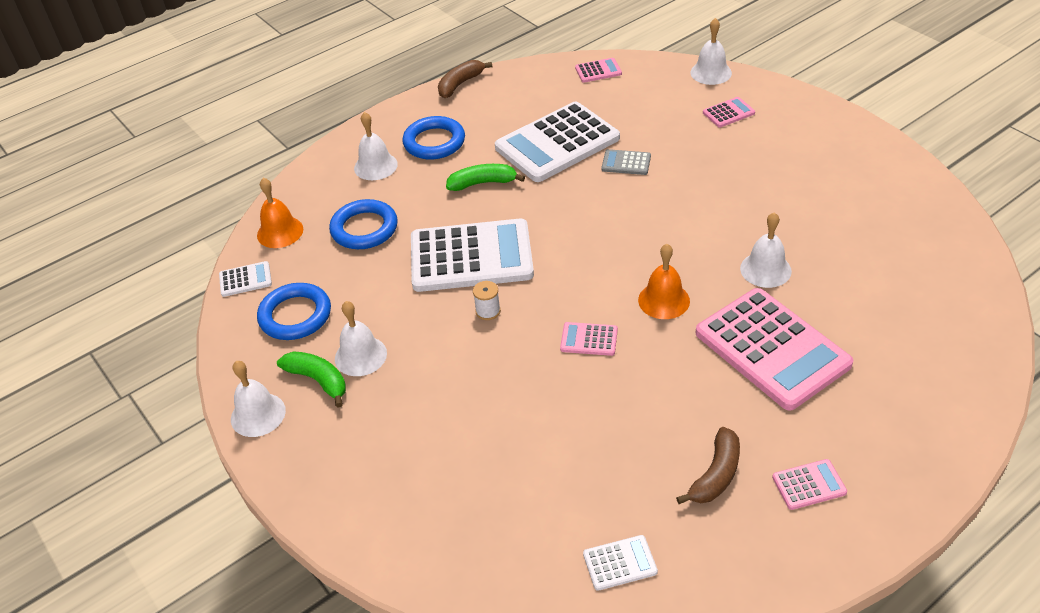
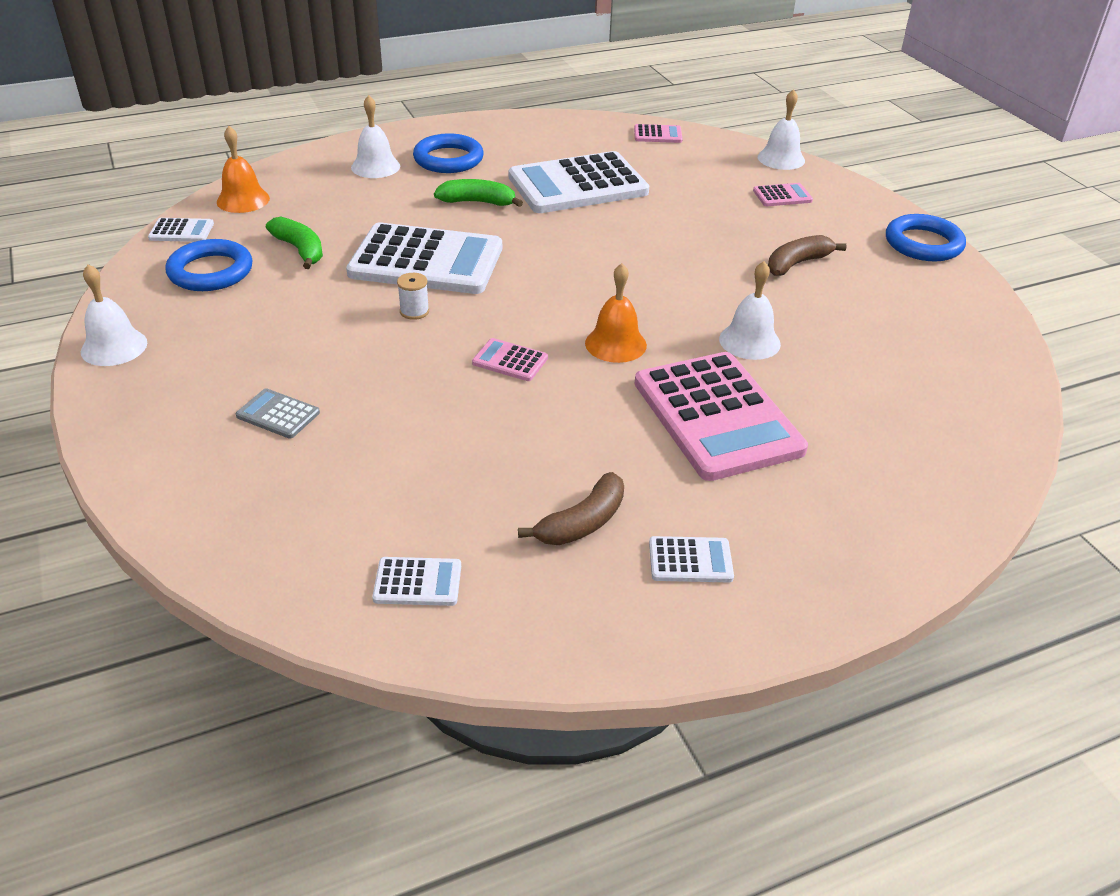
camera: 10 degrees right, 5 degrees down
green banana [277,352,346,408] -> green banana moved to [266,217,323,269]
blue ring [329,199,398,249] -> blue ring moved to [886,214,966,261]
white bell [335,301,387,376] -> none
brown banana [438,60,492,98] -> brown banana moved to [768,235,847,276]
grey calculator [601,149,651,175] -> grey calculator moved to [236,388,320,439]
pink calculator [772,459,847,510] -> white calculator [649,536,734,582]

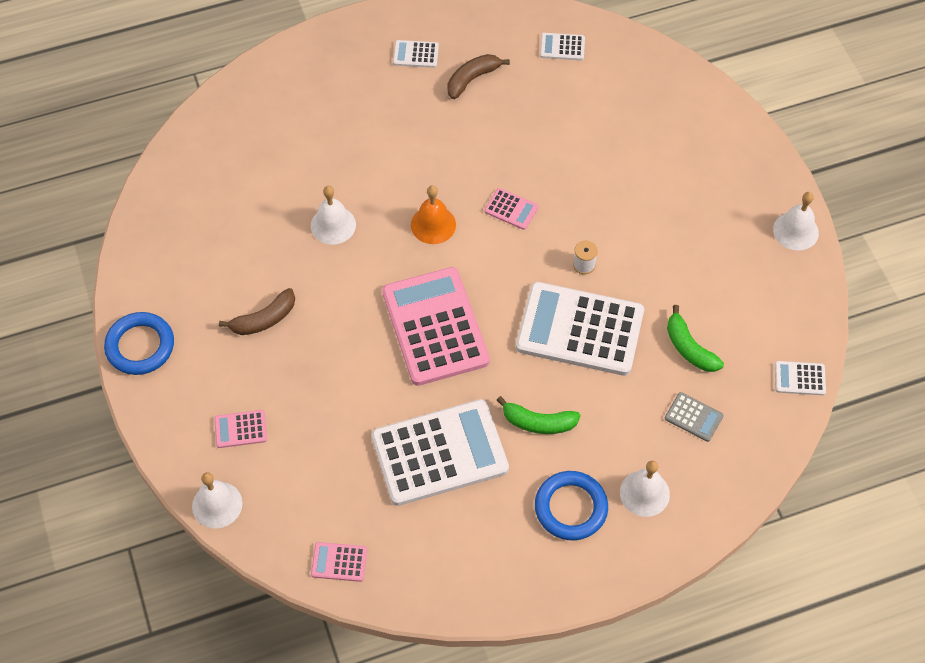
camera: 175 degrees left, 20 degrees up
blue ring [165,239,252,291] -> none
orange bell [217,126,270,213] -> none
grey calculator [236,388,320,439] -> grey calculator moved to [665,392,724,442]
pink calculator [635,352,808,481] -> pink calculator moved to [382,267,490,386]

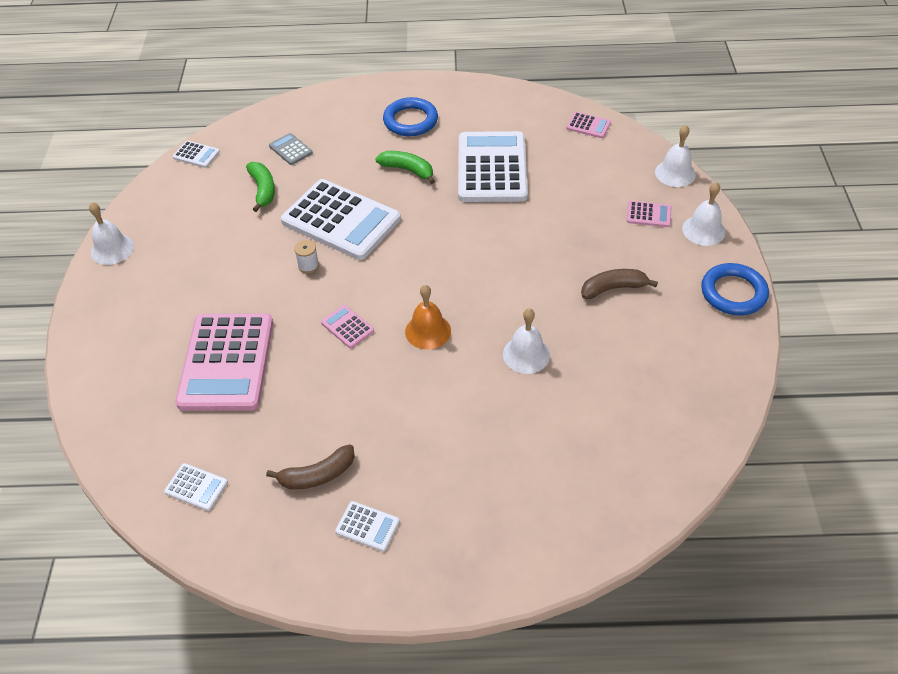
camera: 160 degrees left, 10 degrees down
white calculator [371,399,509,506] -> white calculator turned 90 degrees clockwise [458,131,528,202]
pink calculator [382,267,490,386] -> pink calculator moved to [175,313,273,411]
white bell [620,461,670,517] -> white bell moved to [682,182,725,246]

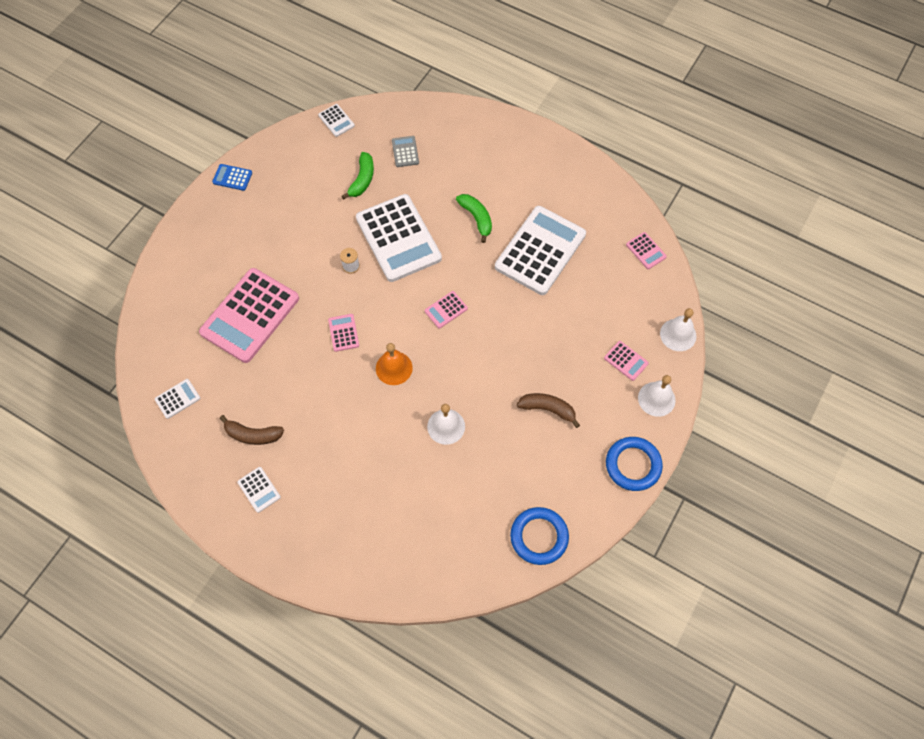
camera: 30 degrees right, 15 degrees up
white bell [89,202,134,265] -> blue calculator [212,164,252,191]
white calculator [164,463,228,511] -> white calculator turned 90 degrees counterclockwise [155,379,201,419]
blue ring [383,97,438,136] -> blue ring moved to [510,507,569,565]
none -> pink calculator [425,291,468,328]

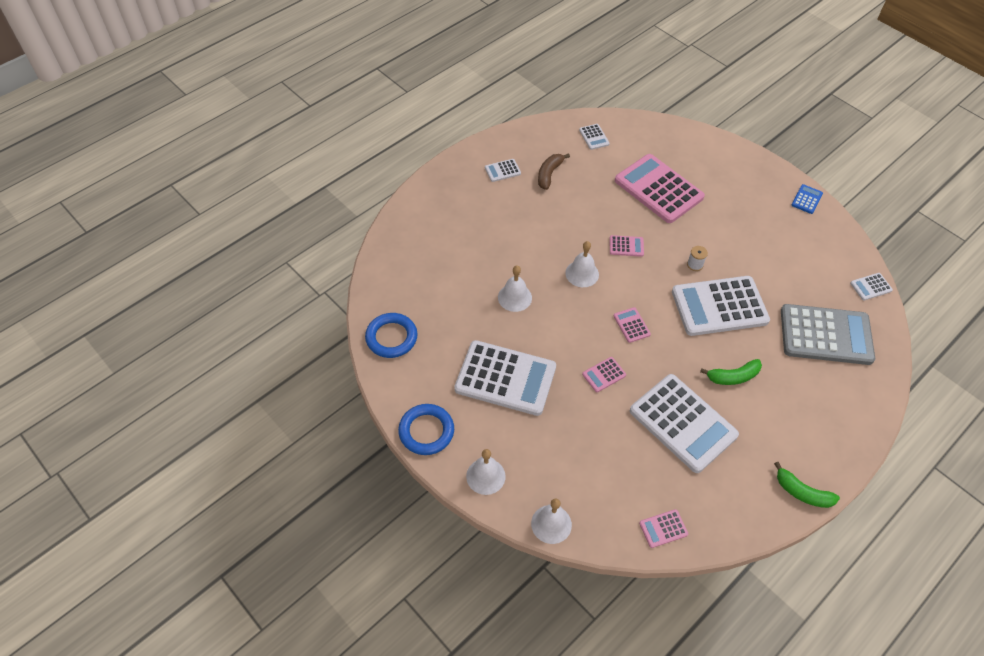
camera: 105 degrees right, 10 degrees down
green banana [342,152,374,200] -> green banana moved to [774,462,840,508]
orange bell [376,343,413,385] -> white bell [565,241,599,287]
grey calculator [392,136,419,167] -> grey calculator [781,304,875,365], size x2.39
brown banana [517,393,580,428] -> white calculator [454,340,556,416]
pink calculator [604,341,649,381] -> pink calculator moved to [582,357,626,392]

